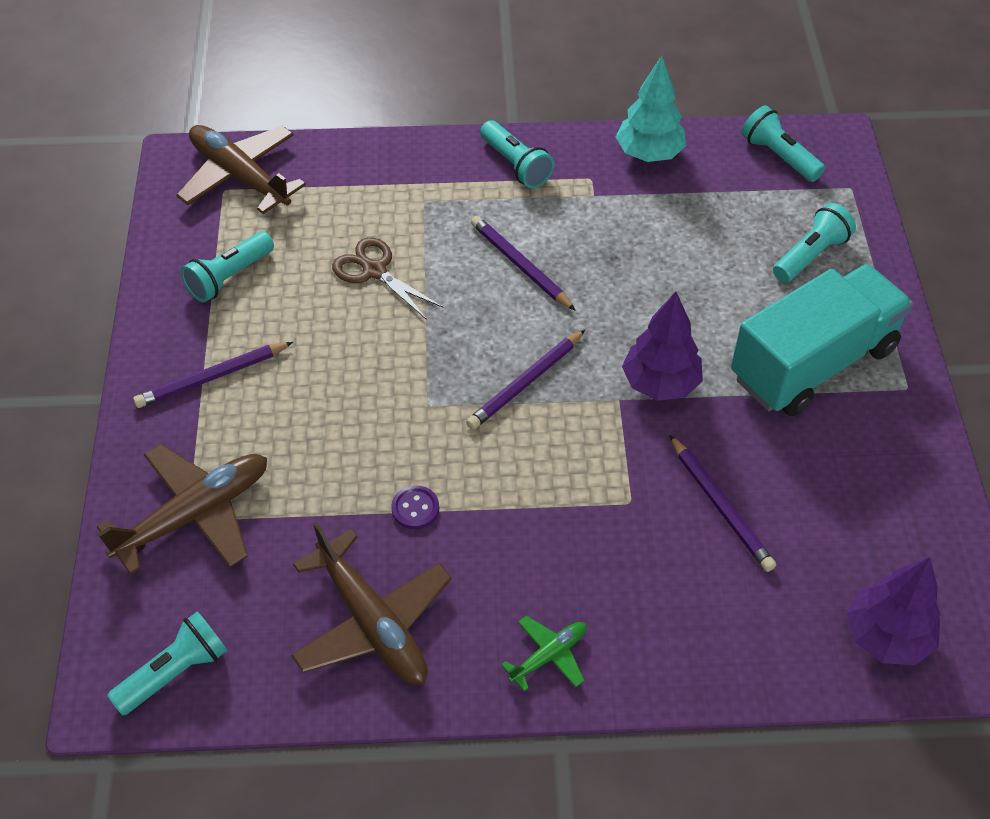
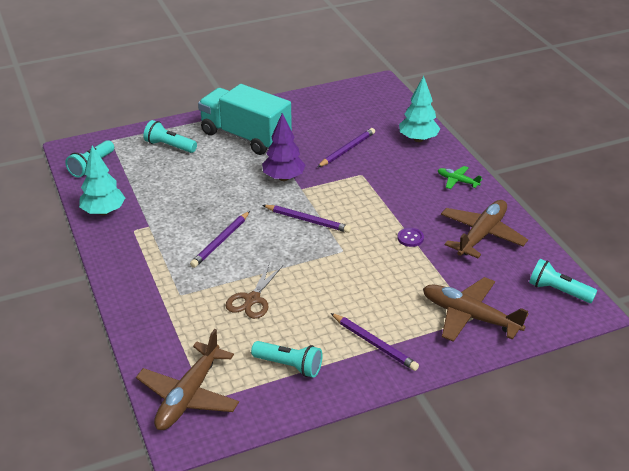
camera: 110 degrees left, 15 degrees down
turquoise flashlight [480,120,554,188] -> none
purple tree [847,557,940,665] -> none
none -> turquoise tree [399,76,440,142]

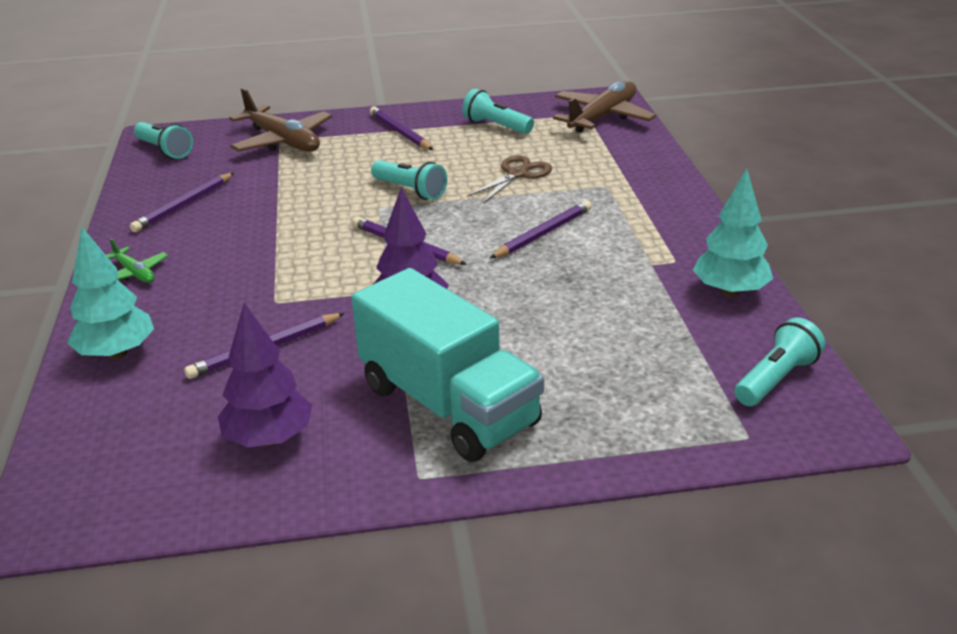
camera: 165 degrees left, 5 degrees down
turquoise flashlight [143,120,197,153] -> turquoise flashlight moved to [371,160,447,200]
purple button [397,228,424,247] -> none
brown plane [441,200,528,258] -> purple pencil [130,173,234,232]
none -> purple tree [218,303,312,447]

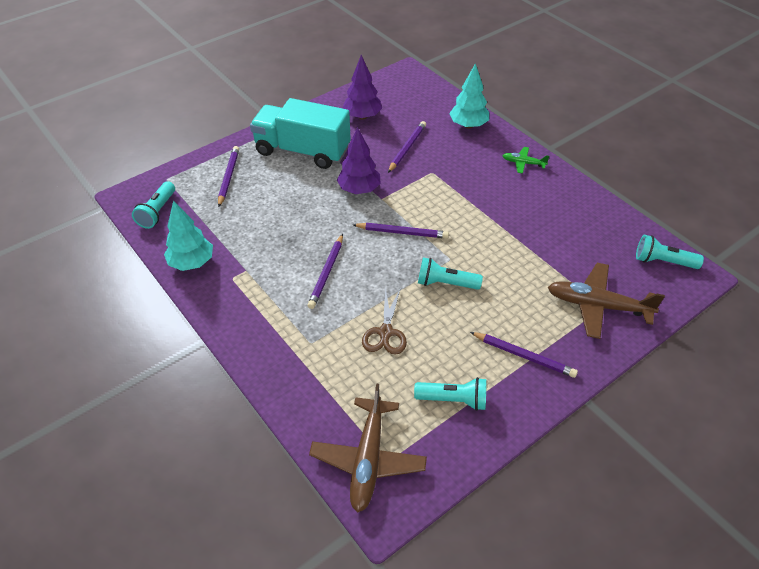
camera: 150 degrees right, 15 degrees up
purple pencil [130,173,234,232] -> purple pencil moved to [218,146,239,207]

